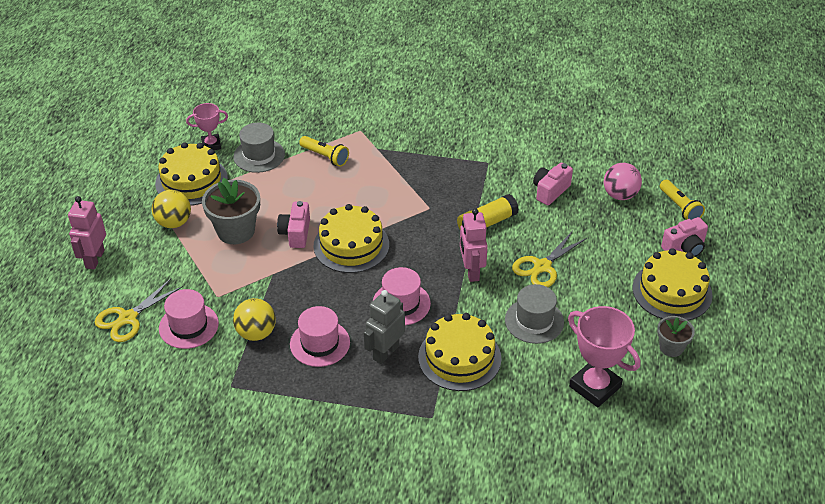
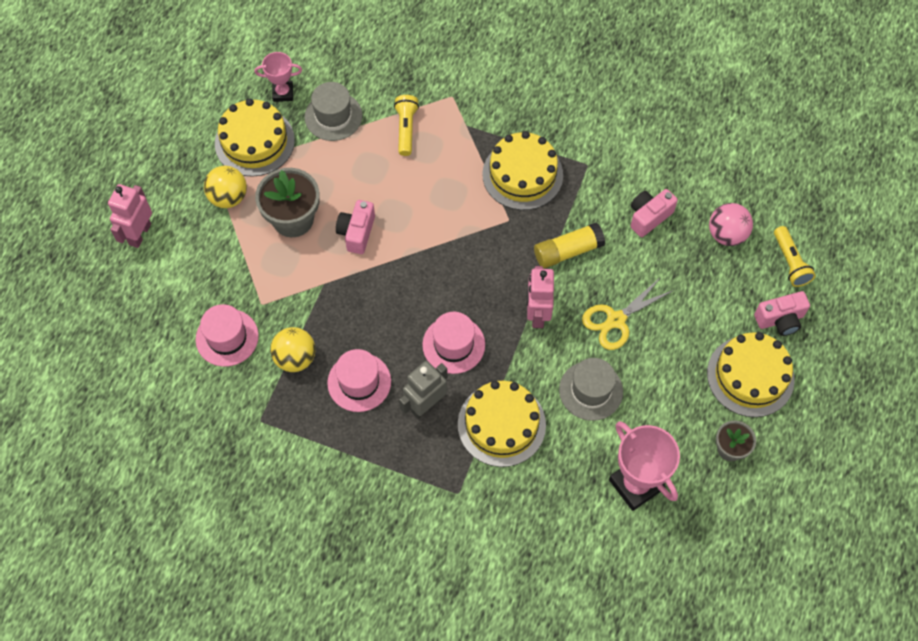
camera: 10 degrees right, 20 degrees up
yellow scissors [95,279,183,342] -> none
yellow flashlight [299,136,349,167] -> yellow flashlight turned 135 degrees counterclockwise [394,95,419,156]
yellow cake [313,204,389,273] -> yellow cake moved to [482,131,563,210]

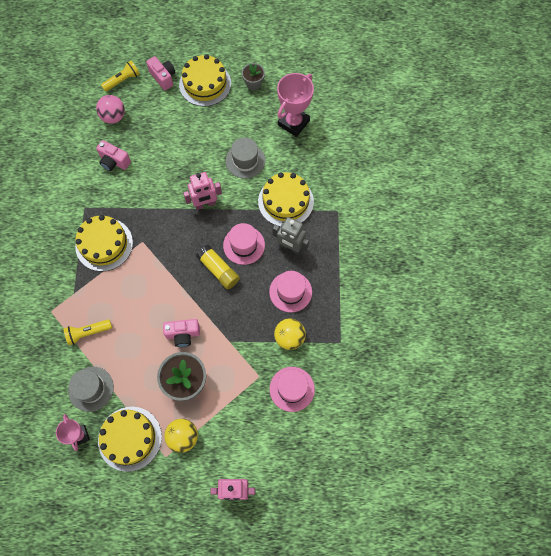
camera: 110 degrees left, 5 degrees up
yellow glue stick [534,222,605,268] -> yellow glue stick moved to [196,245,240,289]
yellow scissors [582,277,674,350] -> none

